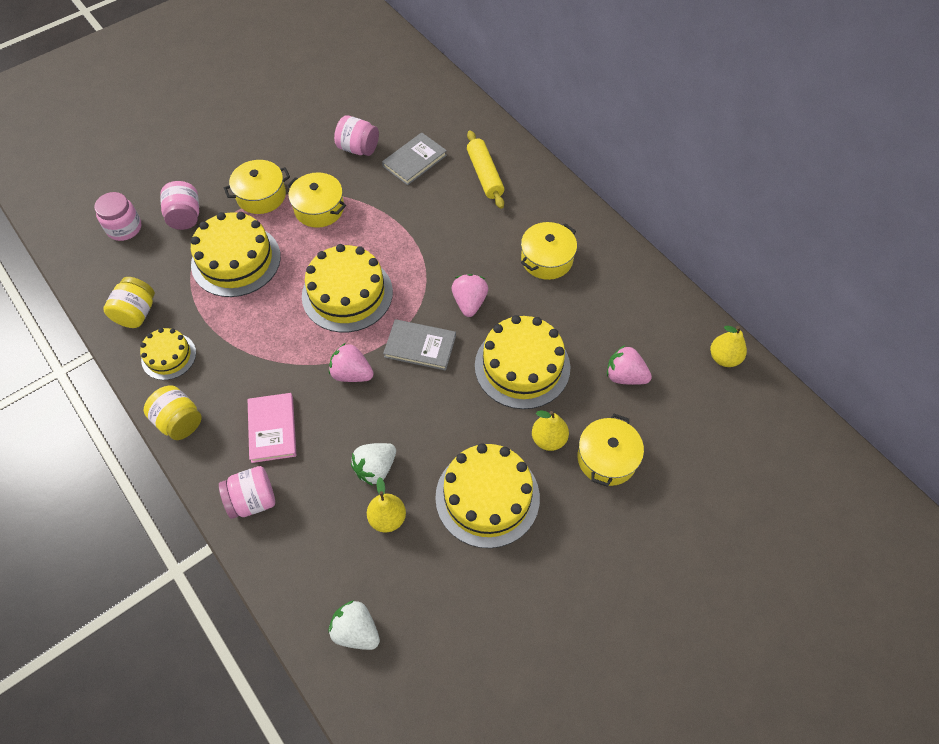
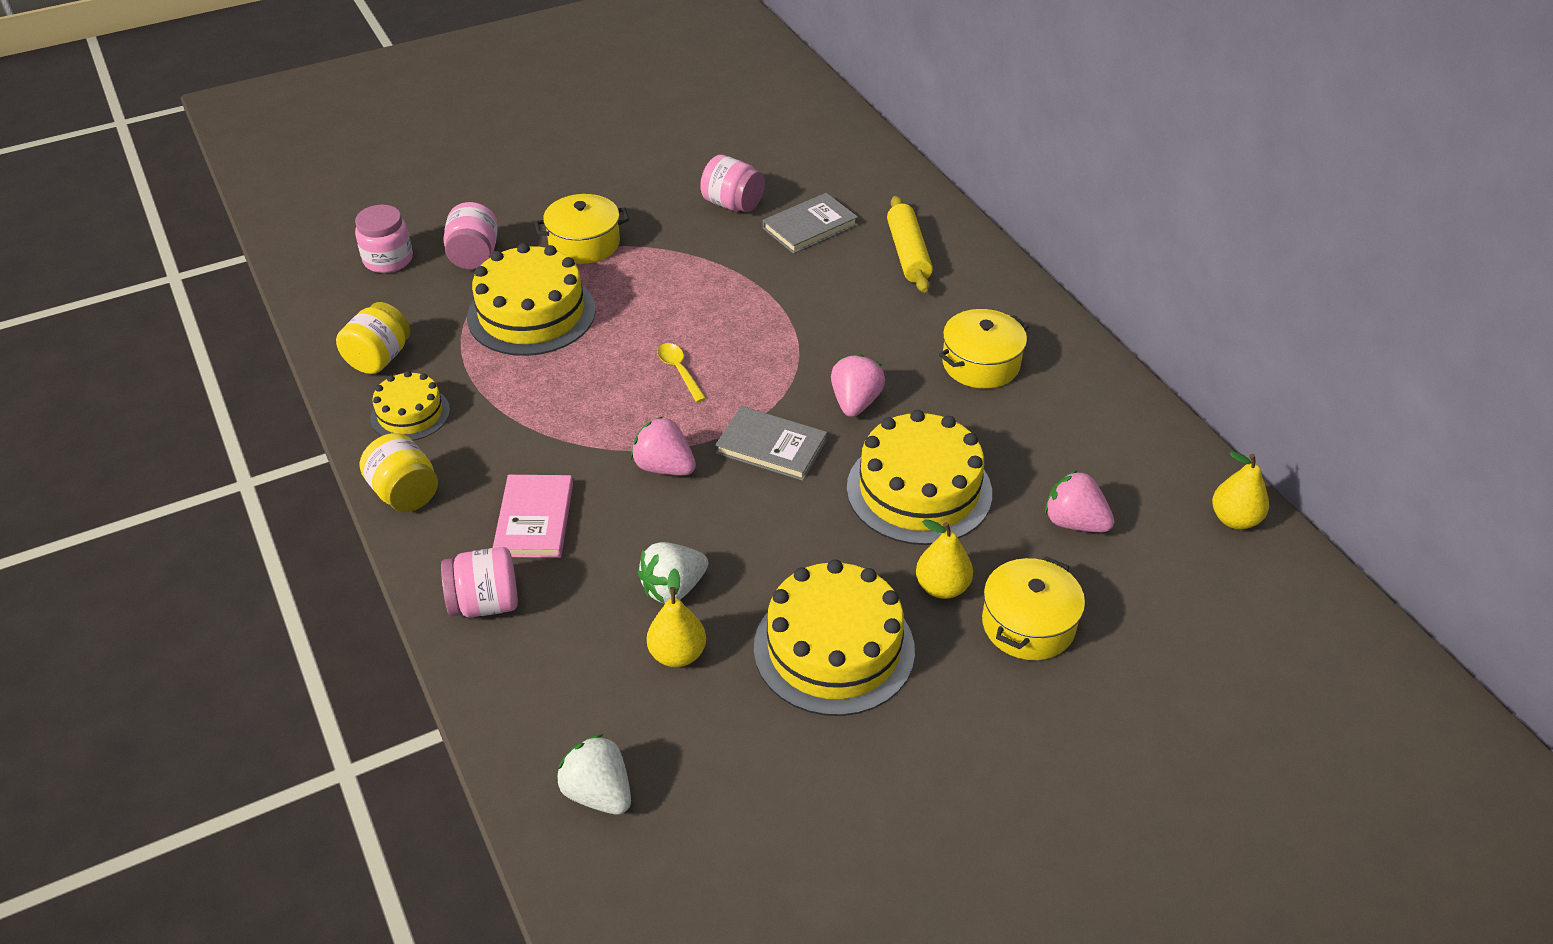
camera: 10 degrees right, 15 degrees down
yellow pot [287,172,346,228] -> none
yellow cake [302,244,393,333] -> yellow spoon [657,343,706,402]

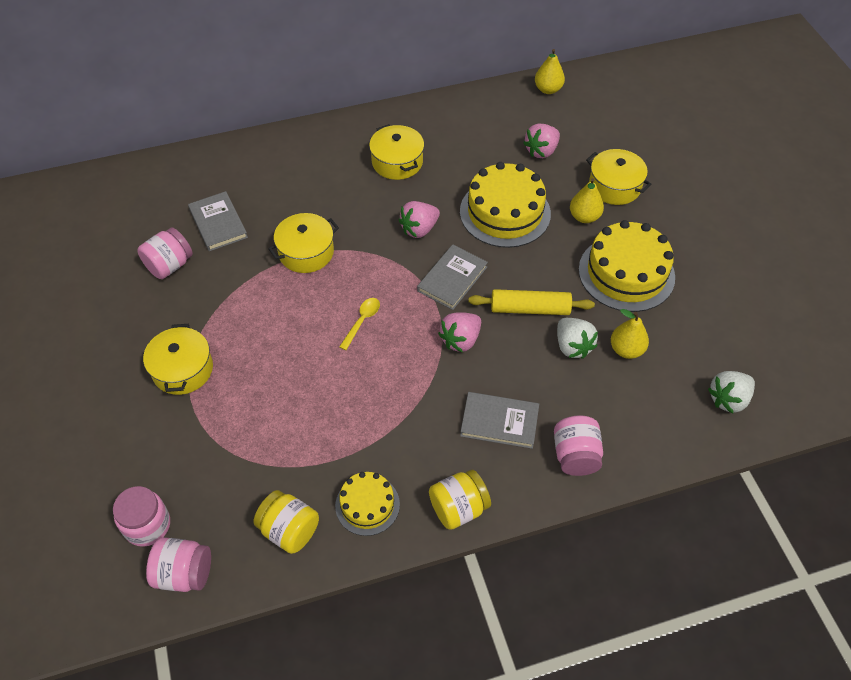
camera: 80 degrees left, 10 degrees up
pink jar [443,202,498,269] -> pink jar moved to [146,537,211,592]
yellow cake [467,243,596,356] -> none
pink book [493,475,573,558] -> grey book [460,392,539,449]
yellow spoon [657,343,706,402] -> yellow spoon turned 135 degrees clockwise [339,298,380,350]
pink strawberry [831,354,885,417] -> pink strawberry turned 60 degrees counterclockwise [398,201,440,238]
yellow rolling pin [887,196,933,293] -> yellow rolling pin moved to [468,289,595,315]
none -> yellow pot [268,213,339,273]

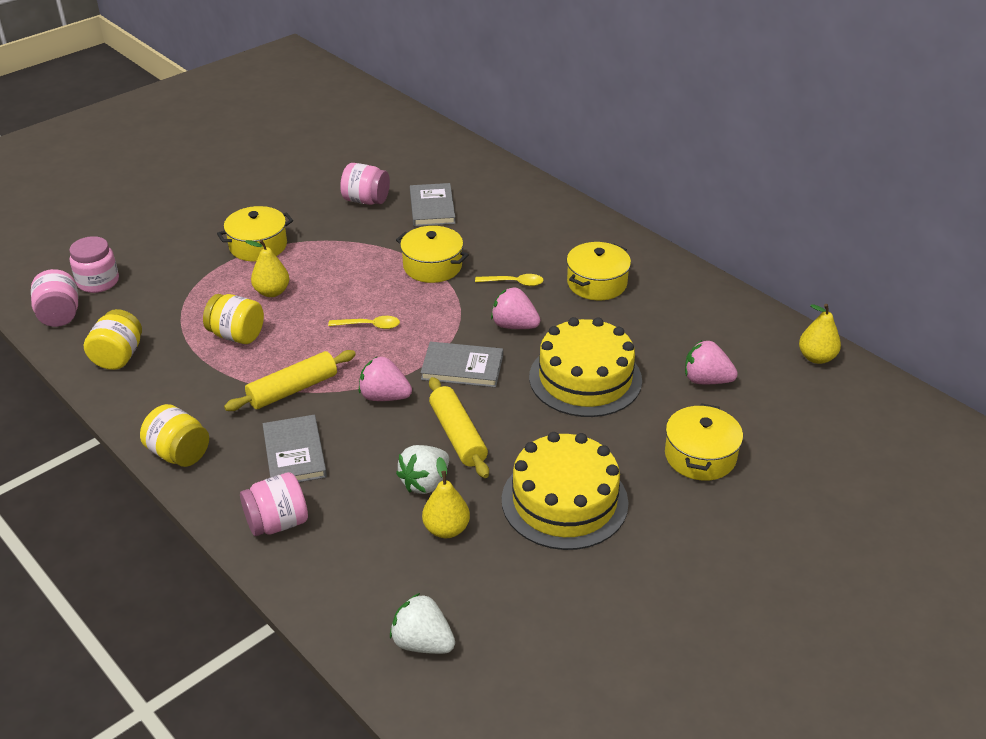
camera: 65 degrees right, 15 degrees down
grey book [188,191,248,251] -> grey book turned 45 degrees counterclockwise [410,183,456,226]
yellow cake [335,472,400,536] -> none
yellow pear [570,178,604,223] -> yellow pear moved to [245,240,289,297]
none -> yellow jar [203,294,264,344]
none -> yellow rolling pin [224,350,356,411]
none -> yellow spoon [475,274,544,286]

